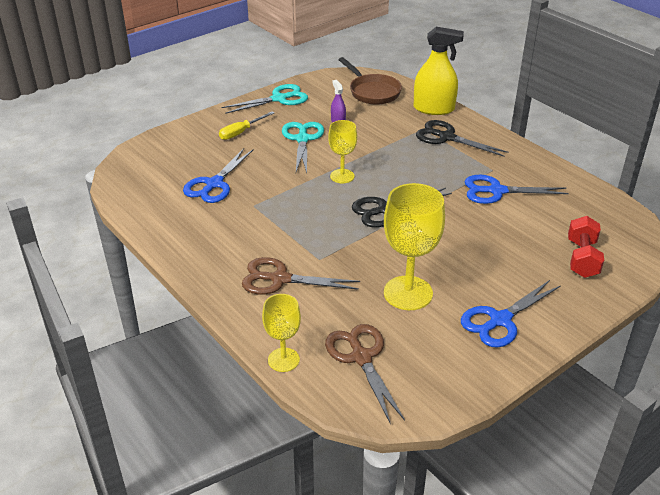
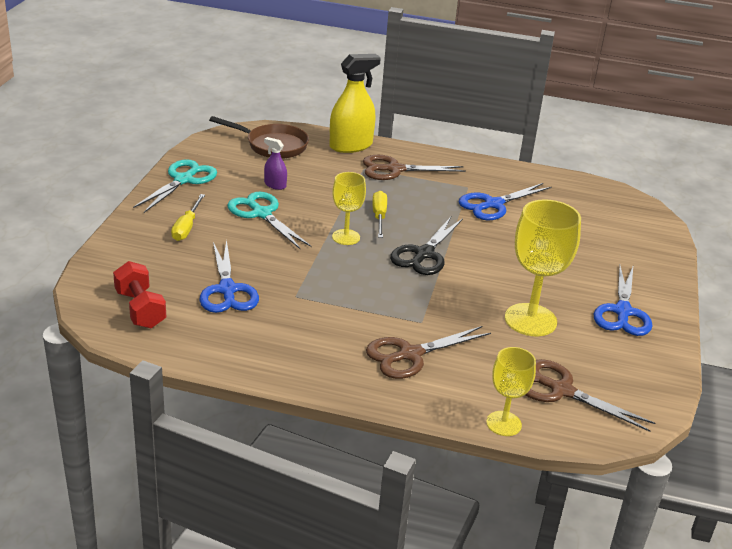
camera: 40 degrees left, 5 degrees down
black scissors [416,120,509,157] -> brown scissors [363,155,466,180]
red dumbbell [568,216,604,278] -> red dumbbell moved to [113,261,166,328]
none -> yellow screwdriver [372,191,387,238]

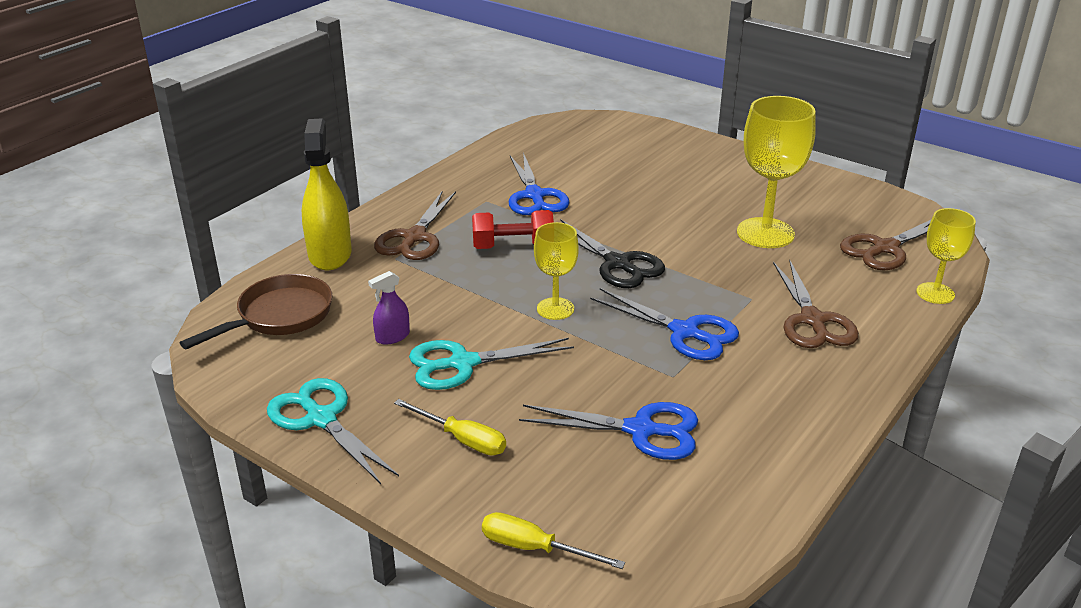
camera: 65 degrees left, 0 degrees up
red dumbbell [113,261,166,328] -> red dumbbell moved to [472,210,554,249]
yellow screwdriver [372,191,387,238] -> yellow screwdriver moved to [482,512,625,569]
blue scissors [594,266,652,336] -> blue scissors moved to [590,288,739,360]

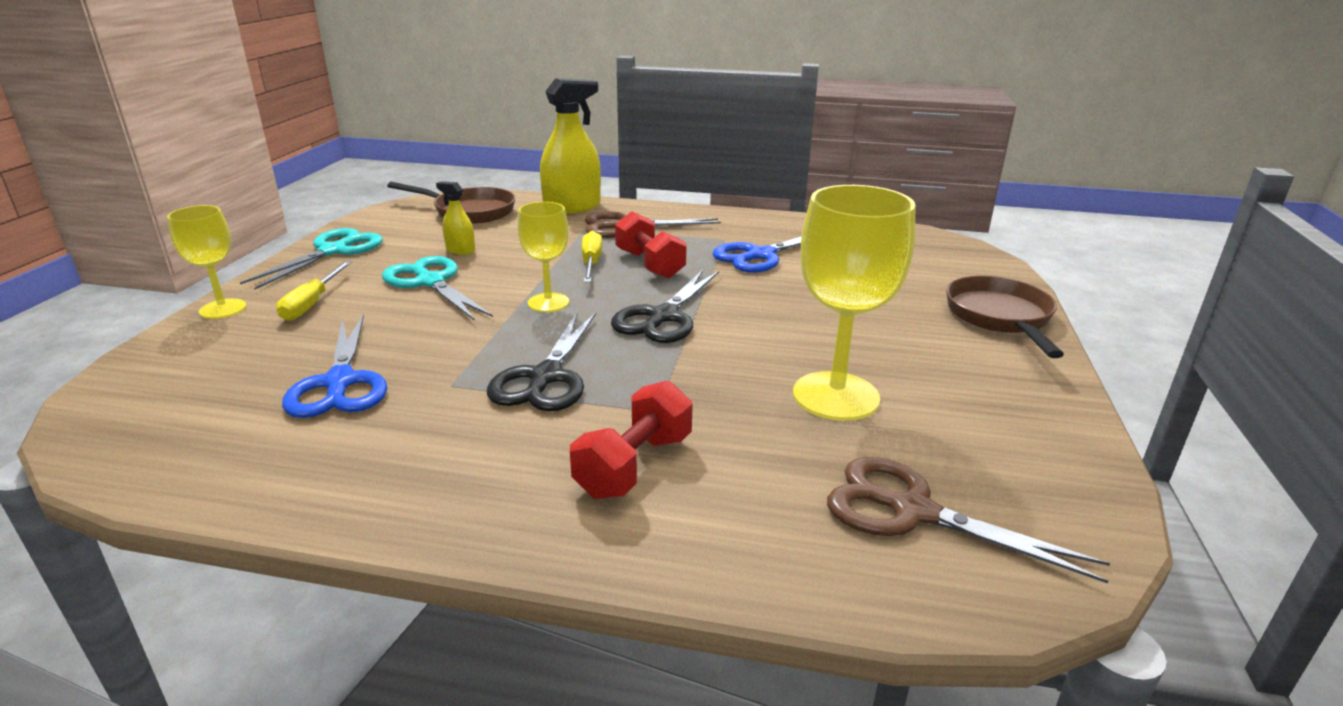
camera: 65 degrees right, 5 degrees down
purple spray bottle [368,271,410,345] -> yellow spray bottle [436,181,475,255]
yellow screwdriver [482,512,625,569] -> yellow screwdriver moved to [582,231,602,282]
blue scissors [590,288,739,360] -> black scissors [487,313,596,411]
brown scissors [773,259,859,348] -> red dumbbell [570,380,693,499]
yellow goblet [916,208,976,304] -> yellow goblet moved to [167,205,246,319]
none -> brown pan [946,276,1064,358]

